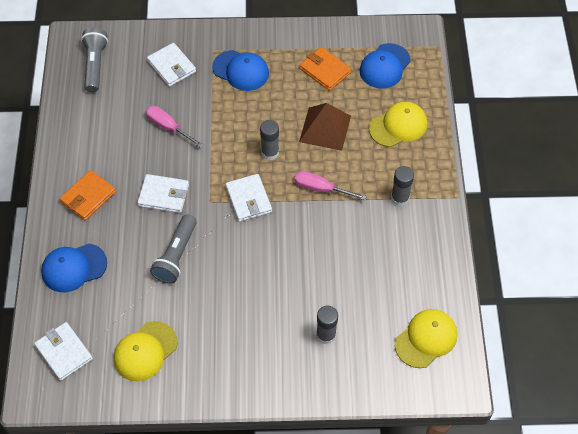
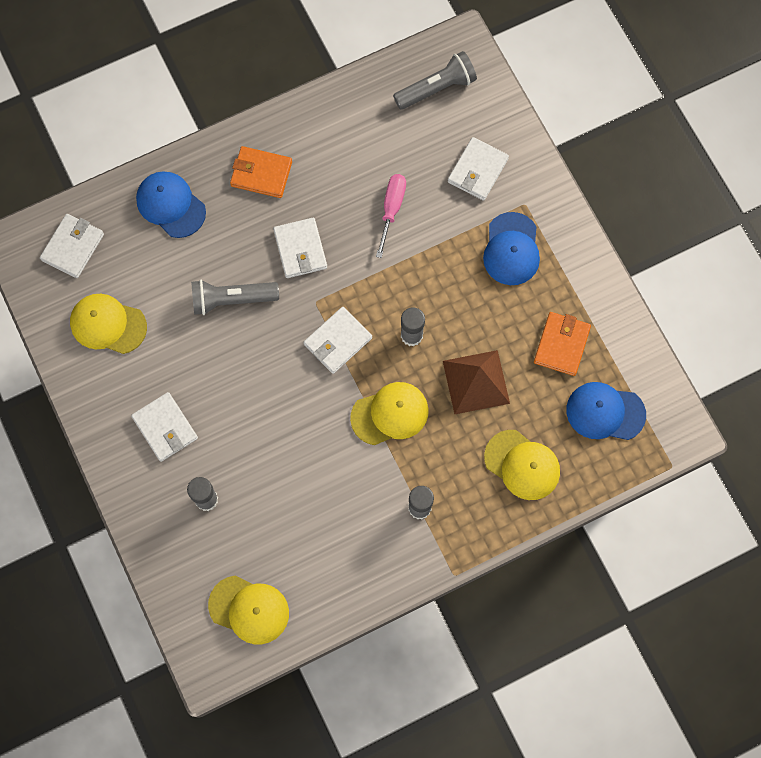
camera: 65 degrees right, 15 degrees up
pink screwdriver [295,171,367,200] -> yellow cap [350,382,429,445]
none -> white wallet [131,392,198,462]

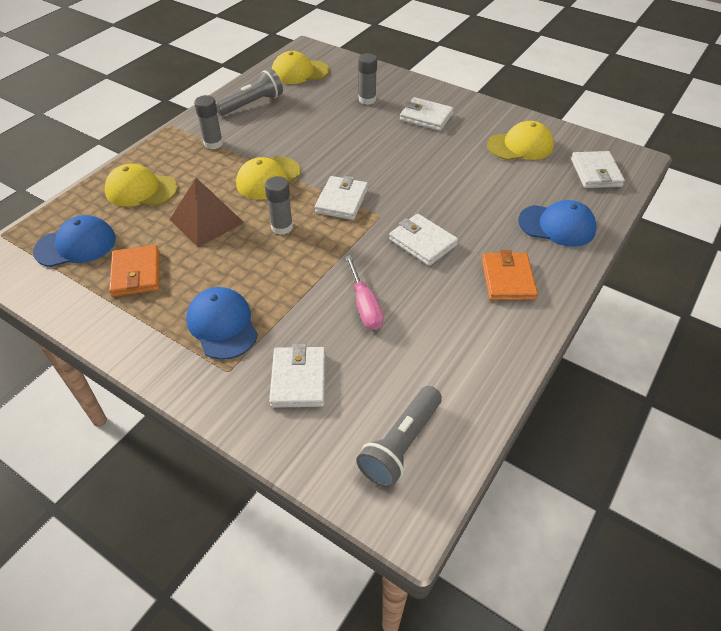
camera: 150 degrees right, 25 degrees down
grey flashlight [191,280,279,315] -> grey flashlight moved to [215,69,283,116]
orange wallet [230,146,292,198] -> orange wallet turned 75 degrees counterclockwise [482,250,538,301]

